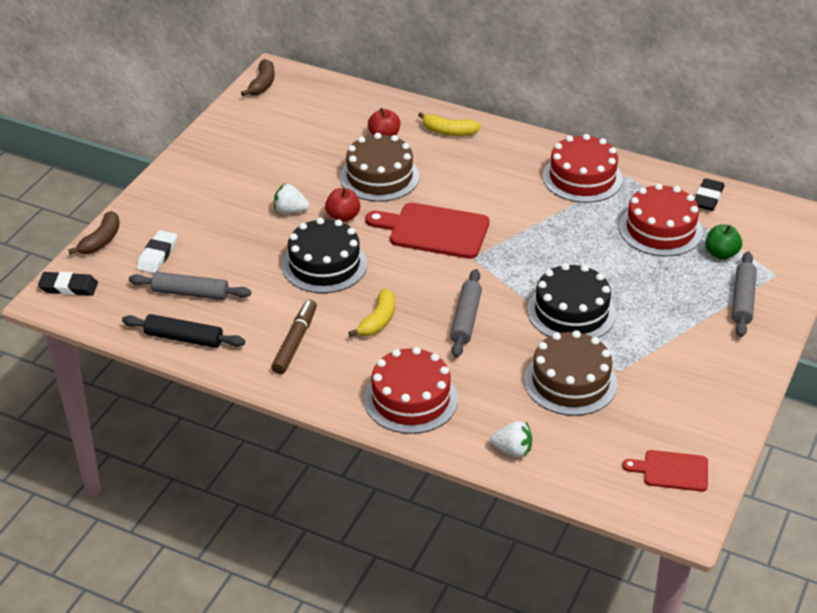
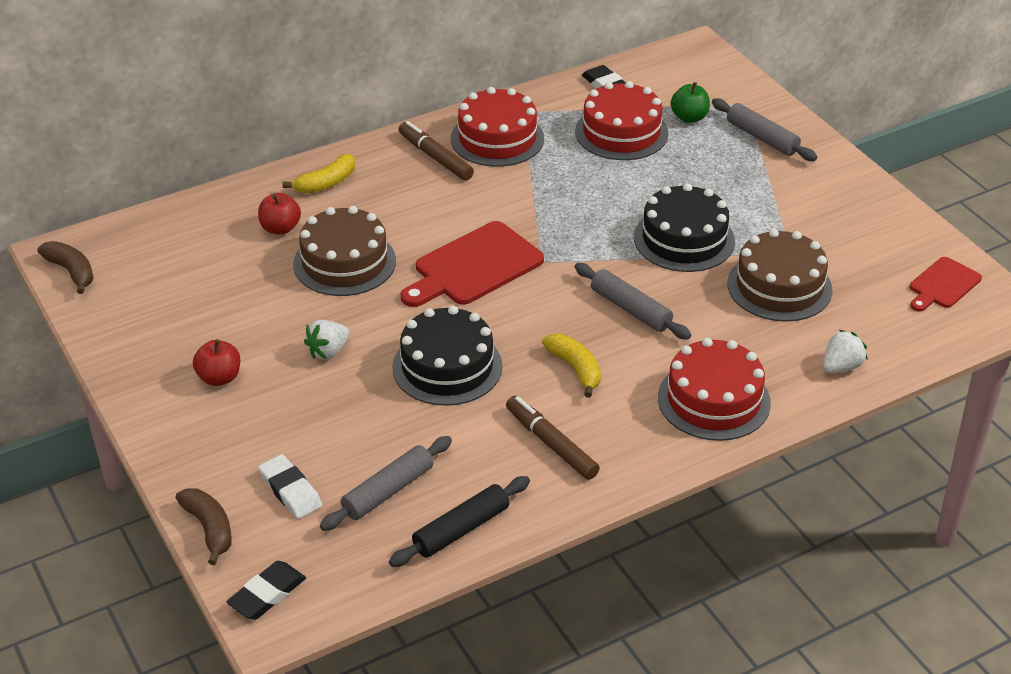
camera: 55 degrees left, 0 degrees up
red apple [325,188,360,222] -> red apple moved to [193,339,240,386]
none -> brown marker [398,121,474,181]

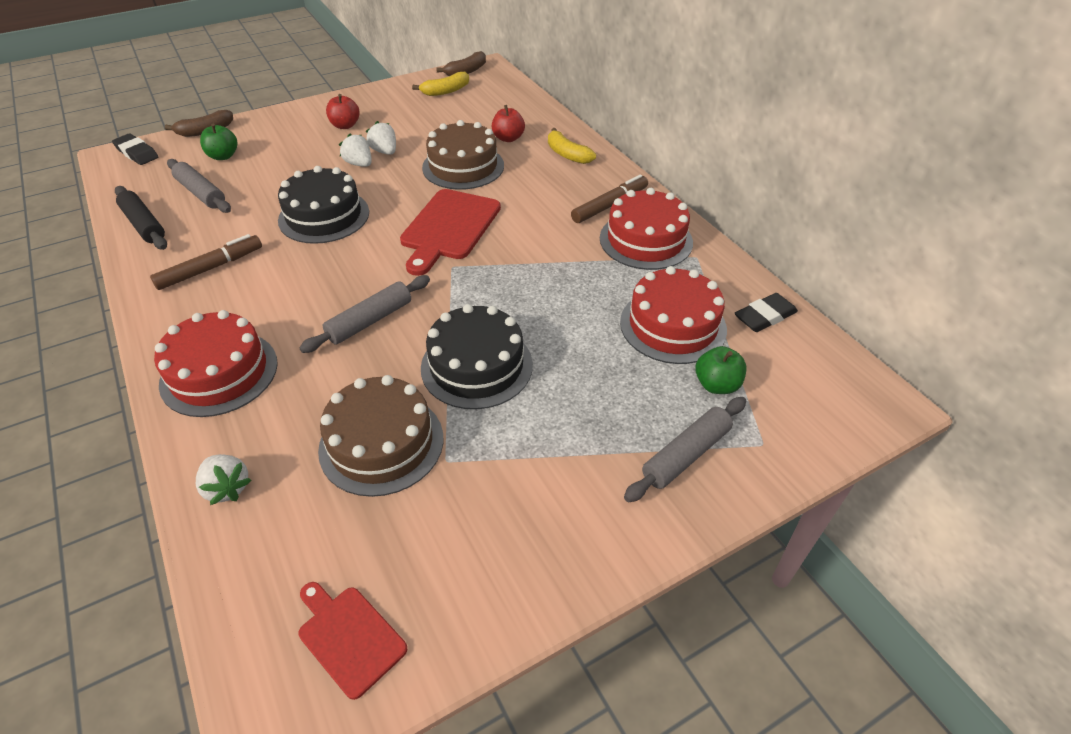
camera: 90 degrees right, 5 degrees up
white eraser [258,454,322,519] -> green apple [200,124,237,160]
red cutting board [401,221,544,307] -> red cutting board turned 120 degrees counterclockwise [400,189,501,276]
yellow banana [542,334,601,398] -> yellow banana moved to [412,72,469,96]
none -> white strawberry [366,121,396,155]

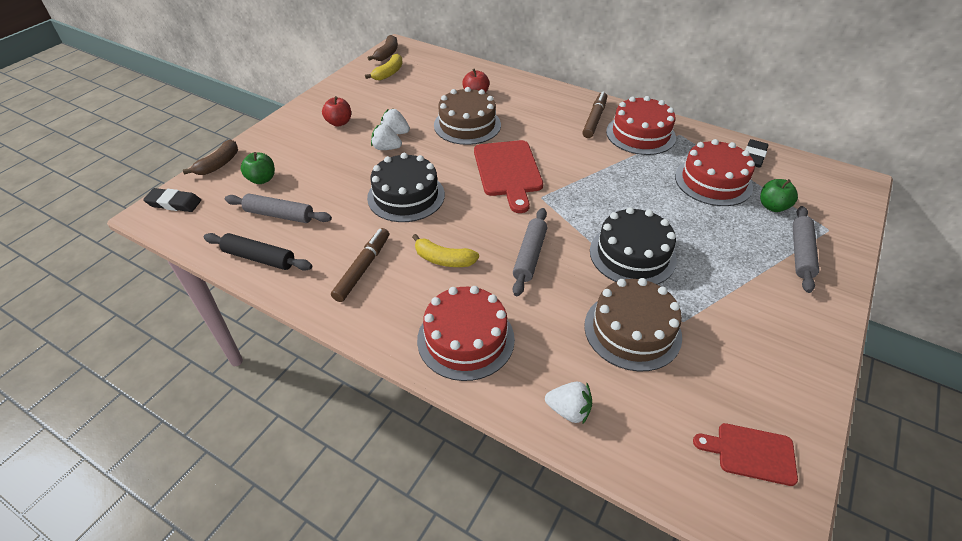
camera: 30 degrees left, 0 degrees up
yellow banana [548,128,596,164] -> yellow banana moved to [412,234,479,267]

